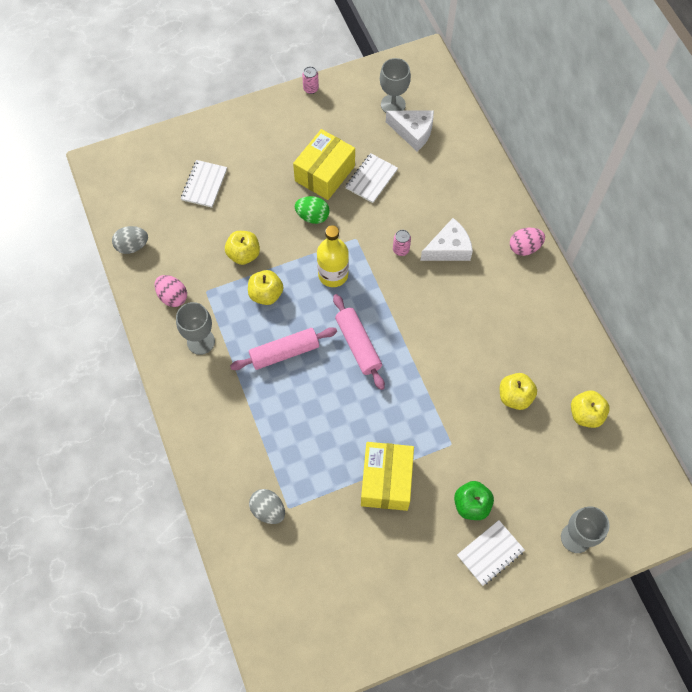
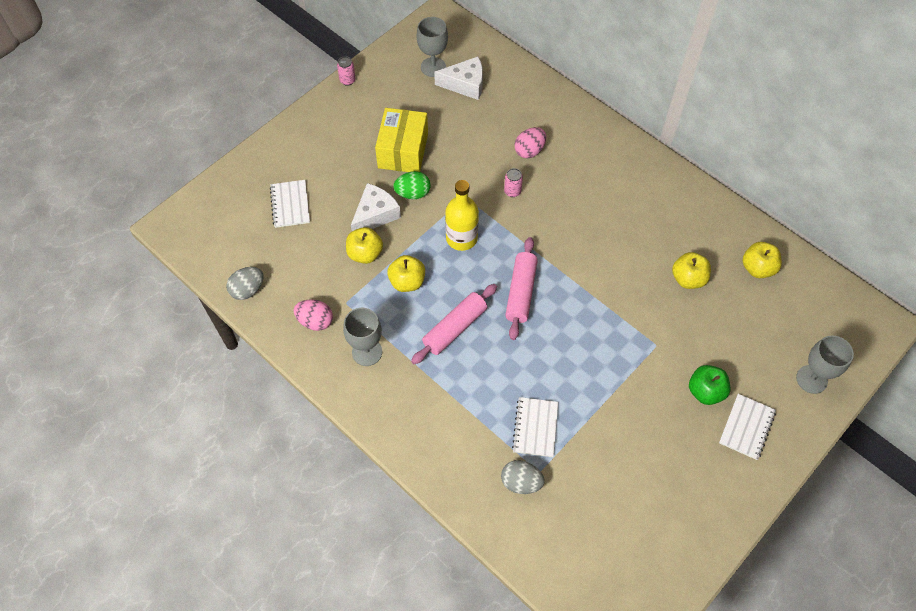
camera: 25 degrees left, 5 degrees down
pink rolling pin [333,294,385,390] -> pink rolling pin turned 60 degrees clockwise [505,237,538,340]
white notebook [345,153,398,203] -> white notebook moved to [512,397,558,457]
yellow box [361,442,414,511] -> none
white cheese [420,218,473,261] -> white cheese moved to [351,183,401,231]
pink egg [510,228,545,256] -> pink egg moved to [515,127,546,159]

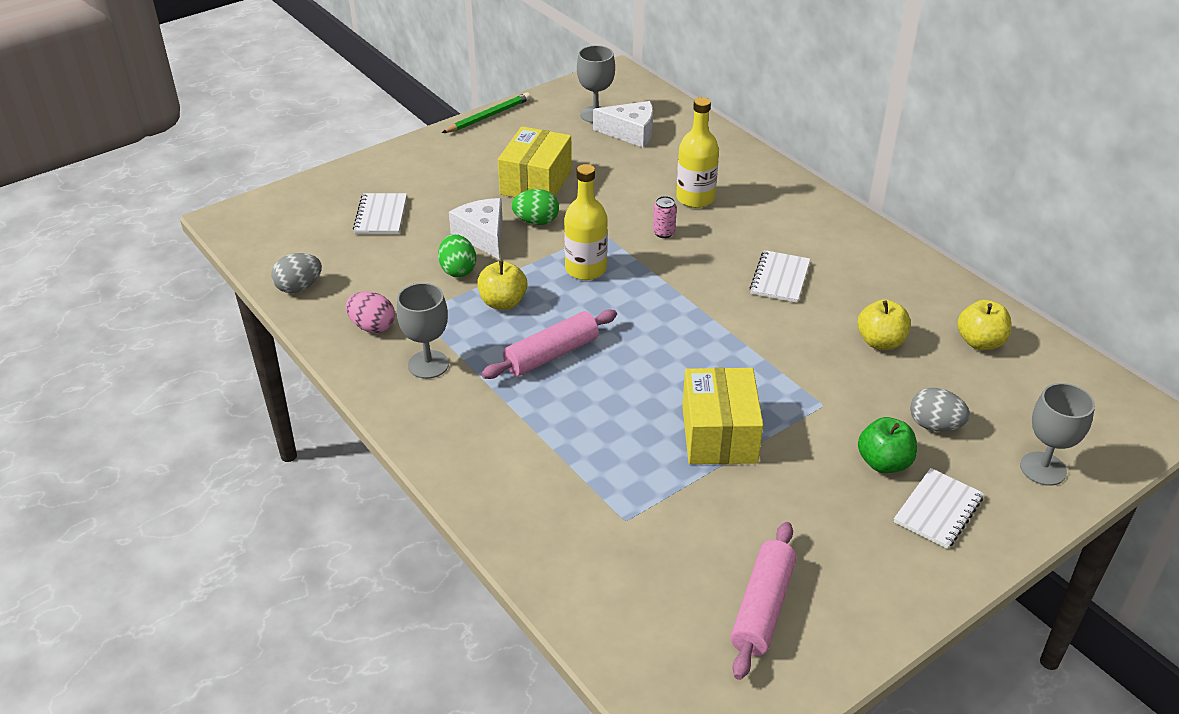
camera: 10 degrees right, 20 degrees down
pink can [337,56,356,86] -> green pencil [442,92,531,133]
yellow apple [346,227,383,264] -> green egg [438,234,476,277]
white cheese [351,183,401,231] -> white cheese turned 75 degrees counterclockwise [449,198,503,259]
grey egg [501,460,545,494] -> grey egg moved to [910,388,970,432]
pink rolling pin [505,237,538,340] -> pink rolling pin moved to [730,522,796,680]
white notebook [512,397,558,457] -> white notebook moved to [750,250,810,303]
pink egg [515,127,546,159] -> yellow bottle [676,97,719,208]
none -> yellow box [682,368,763,464]

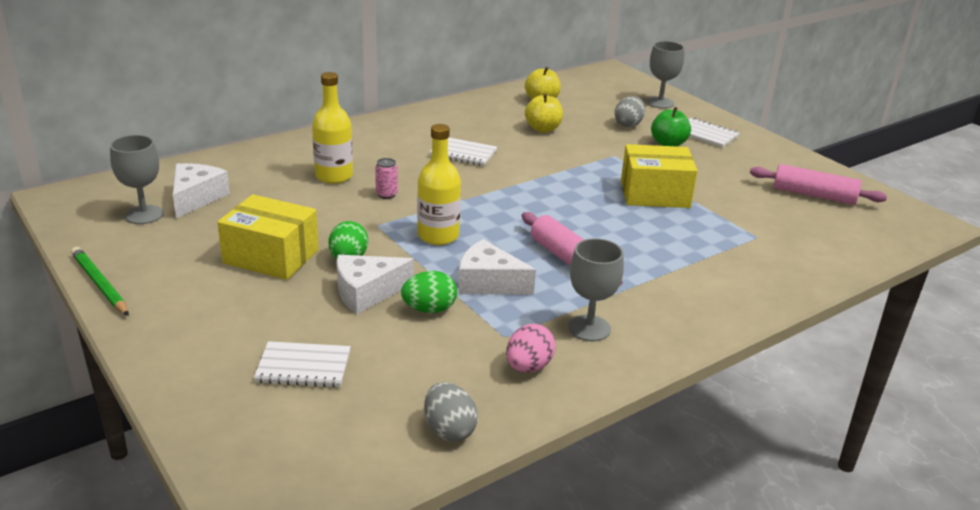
camera: 90 degrees left, 10 degrees down
yellow apple [477,261,527,310] -> white cheese [458,239,536,295]

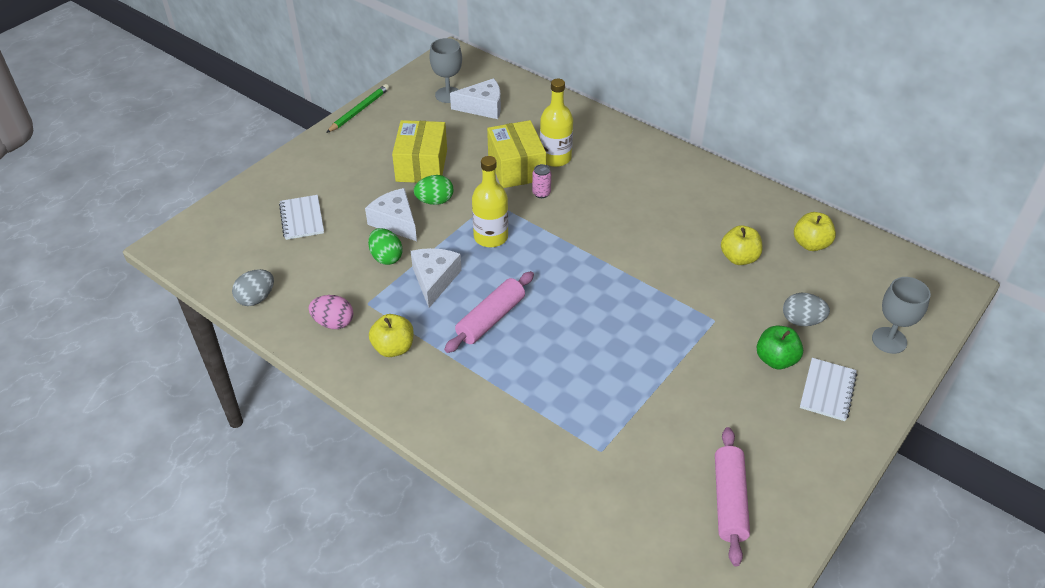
camera: 75 degrees right, 15 degrees up
white notebook [429,138,497,166] -> none
grey goblet [568,238,624,341] -> yellow apple [369,314,414,357]
yellow box [621,144,698,208] -> yellow box moved to [487,120,546,188]

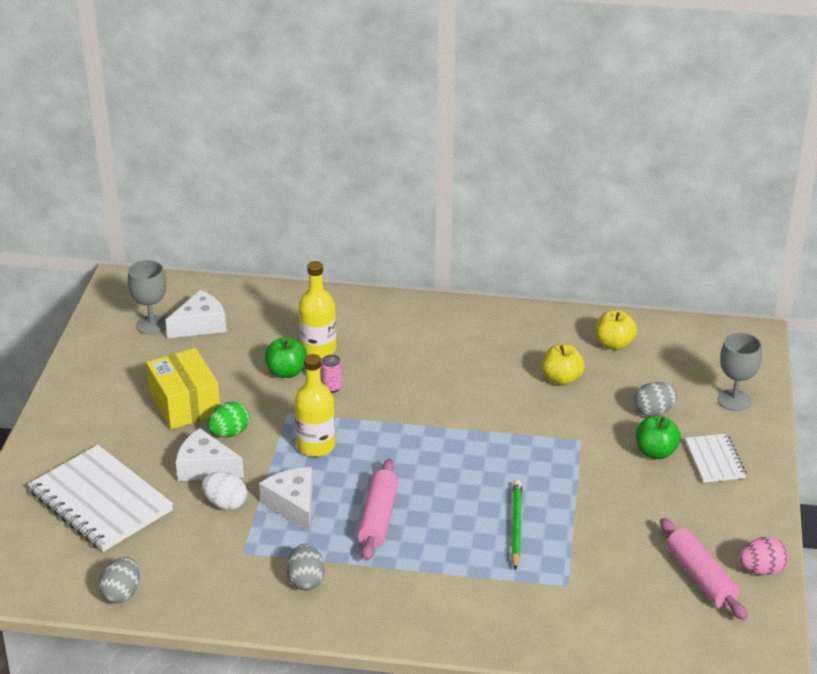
camera: 30 degrees left, 10 degrees down
white notebook [279,195,324,240] -> white notebook [28,445,173,552], size x1.90
pink egg [309,295,353,329] -> pink egg moved to [739,537,788,575]
green pencil [326,84,389,133] -> green pencil moved to [511,480,522,571]
green egg [368,228,402,265] -> white egg [202,472,247,510]
yellow apple [369,314,414,357] -> grey egg [286,544,325,590]
yellow box [487,120,546,188] -> green apple [265,337,307,378]

